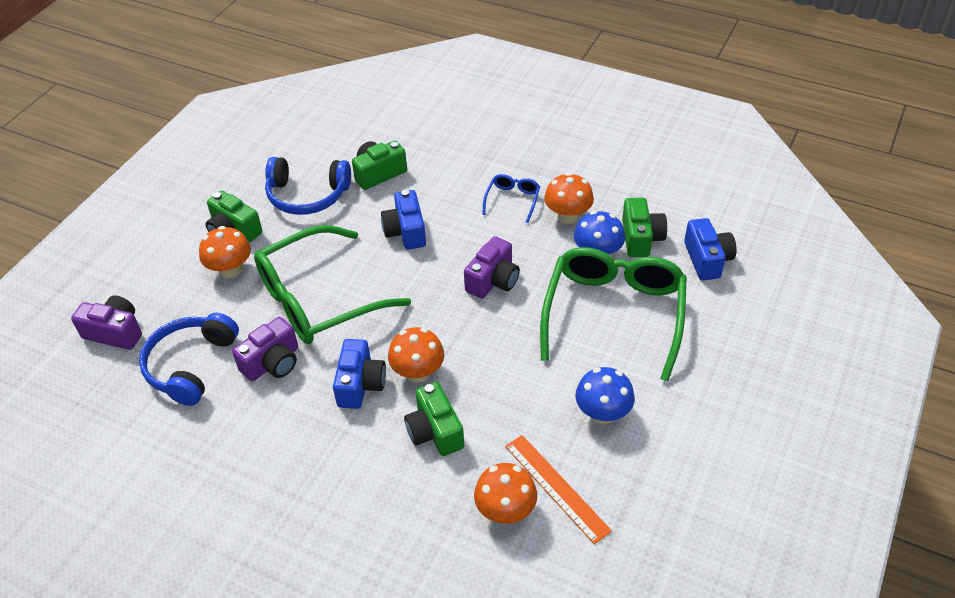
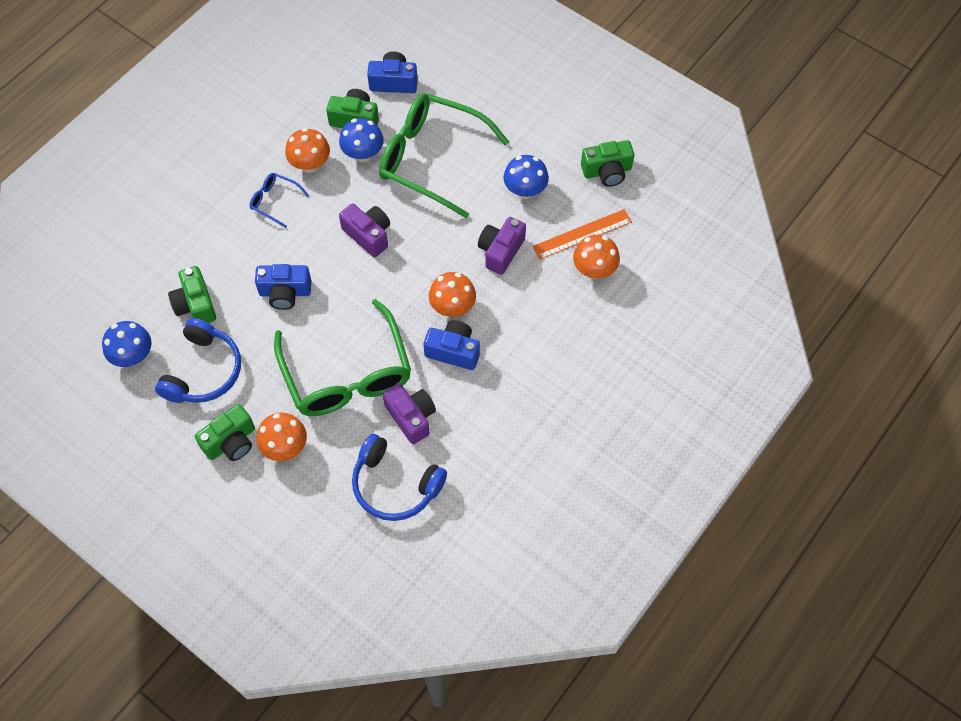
camera: 80 degrees left, 15 degrees up
purple camera [71,295,142,350] -> purple camera moved to [478,217,526,275]
green camera [404,382,464,456] -> green camera moved to [581,140,634,187]
none -> blue mushroom [102,321,152,367]

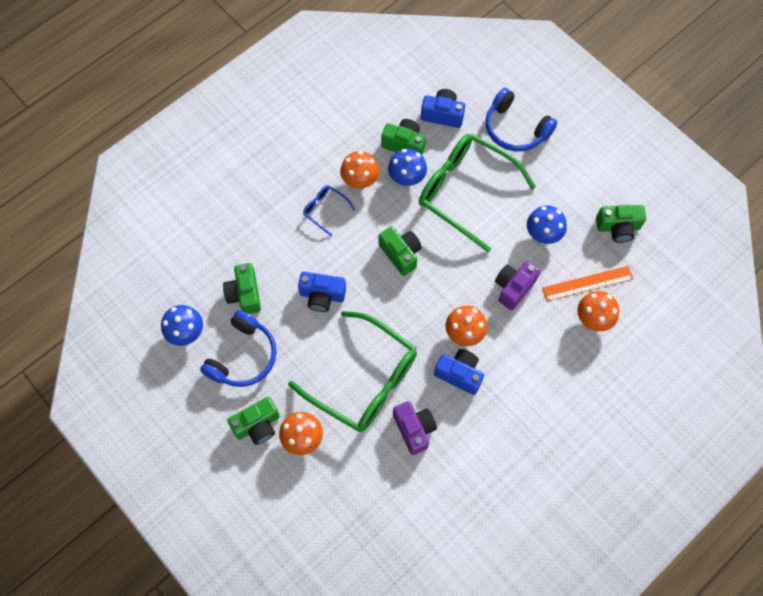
camera: 10 degrees right, 5 degrees up
green glasses [274,299,411,416] -> green glasses turned 45 degrees counterclockwise [288,311,417,432]
purple camera [339,204,390,257] -> green camera [379,227,422,276]
blue headphones [352,434,447,521] -> blue headphones moved to [486,88,557,151]

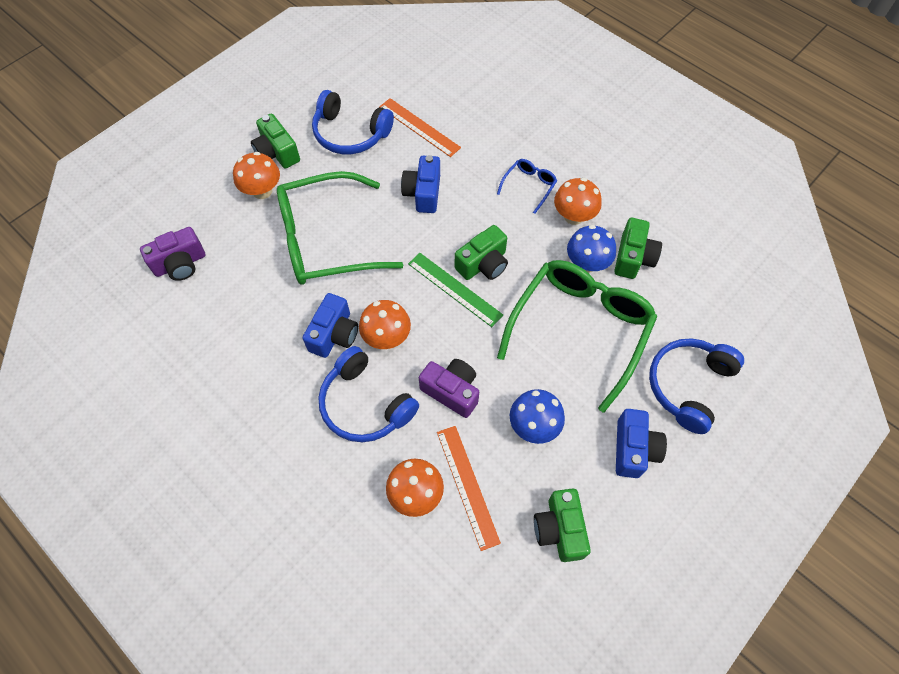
camera: 85 degrees right, 5 degrees down
blue mushroom [161,305,203,346] -> none
green camera [223,263,261,314] -> orange ruler [379,98,461,157]
green glasses [288,311,417,432] -> green glasses turned 45 degrees clockwise [277,171,403,285]
purple camera [393,401,437,455] -> purple camera moved to [140,227,205,281]
blue camera [421,89,465,128] -> blue camera moved to [616,409,667,478]
none -> blue headphones [318,346,419,442]
none -> green ruler [408,253,503,327]

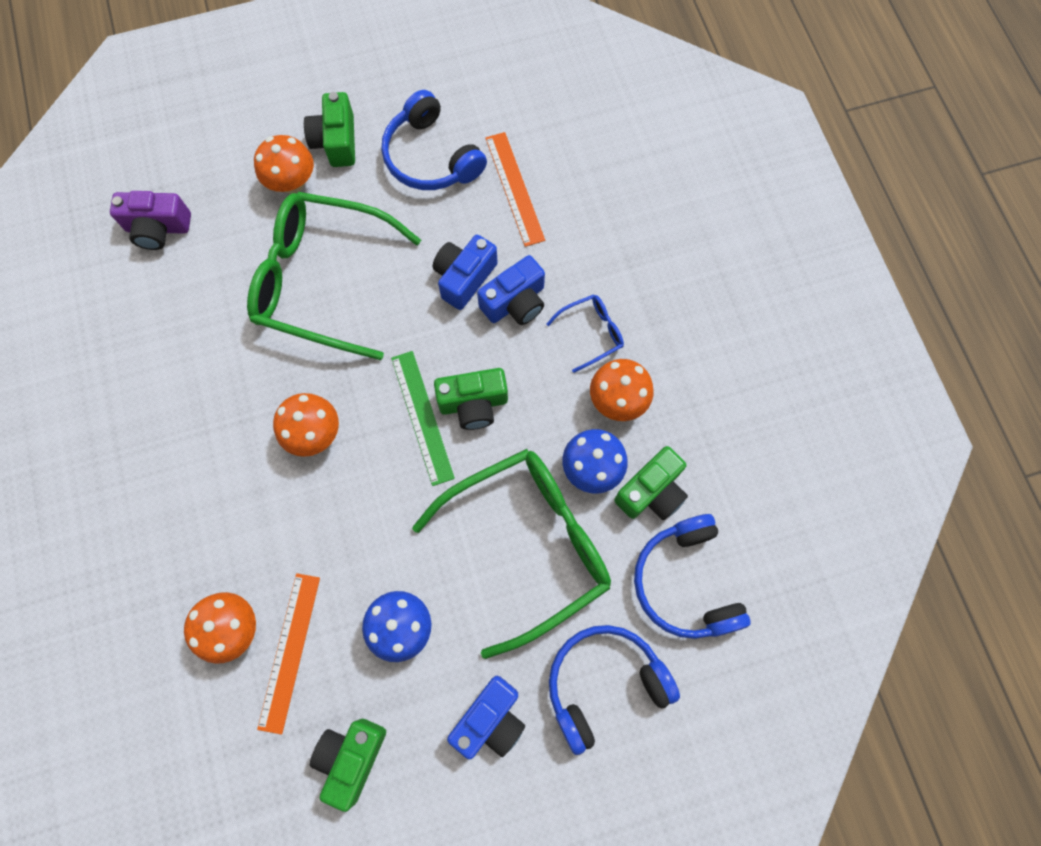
camera: 30 degrees right, 10 degrees up
blue camera [302,293,358,358] -> blue camera moved to [477,255,545,325]
blue headphones [318,346,419,442] -> blue headphones moved to [634,514,751,639]
purple camera [419,359,479,418] -> none

